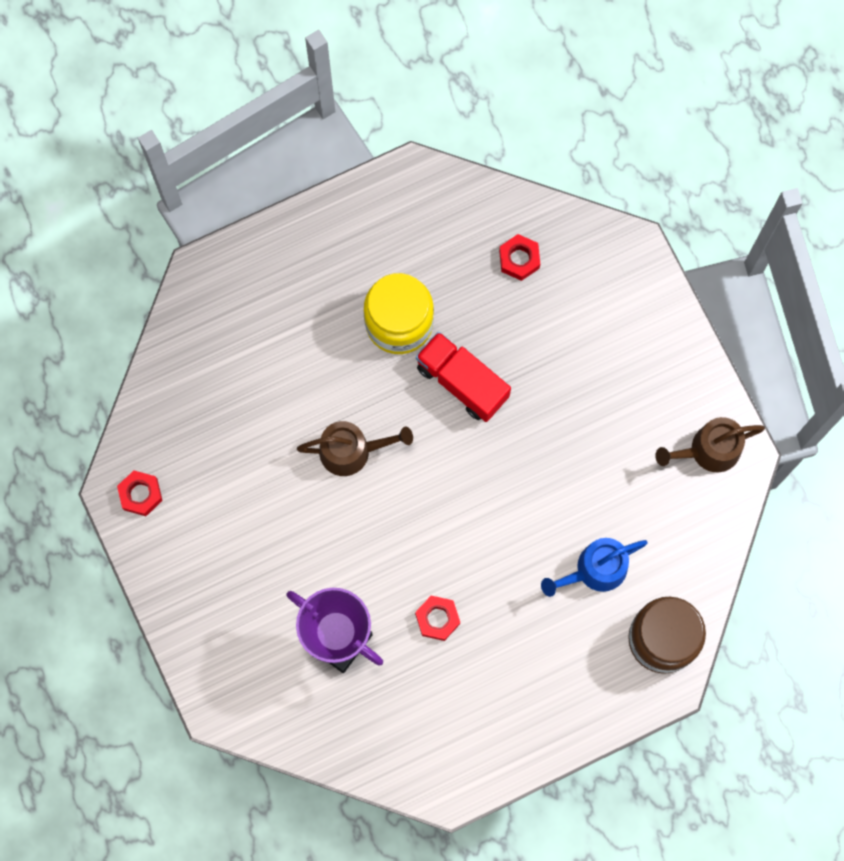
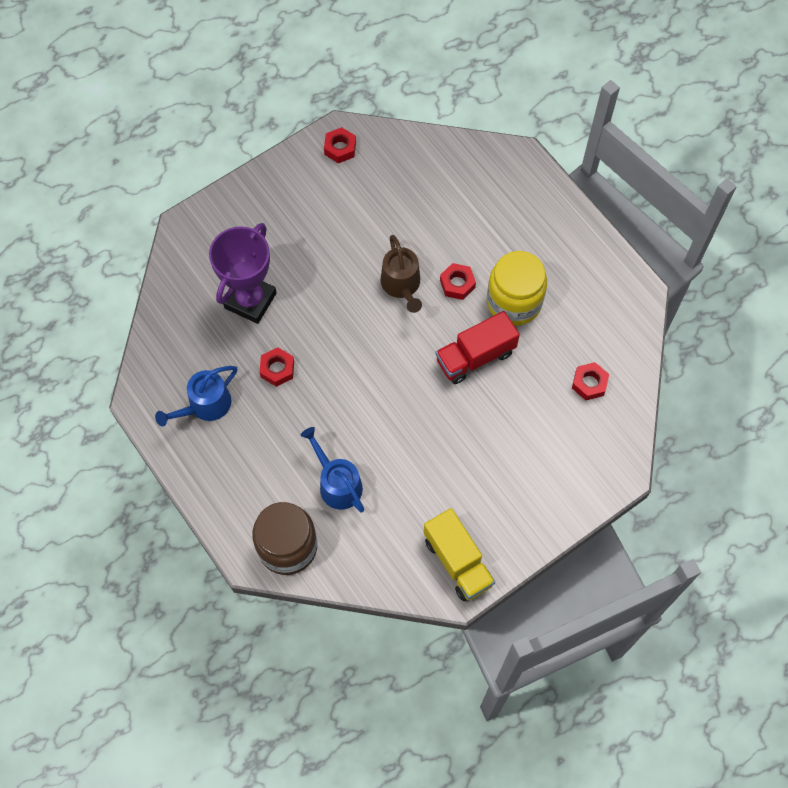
camera: 80 degrees right, 10 degrees down
red truck [416,332,511,422] -> red truck turned 150 degrees counterclockwise [435,311,520,384]
brown watering can [655,417,765,472] -> yellow truck [424,508,495,601]
none -> blue watering can [155,366,237,427]
none -> red nut [440,263,476,300]

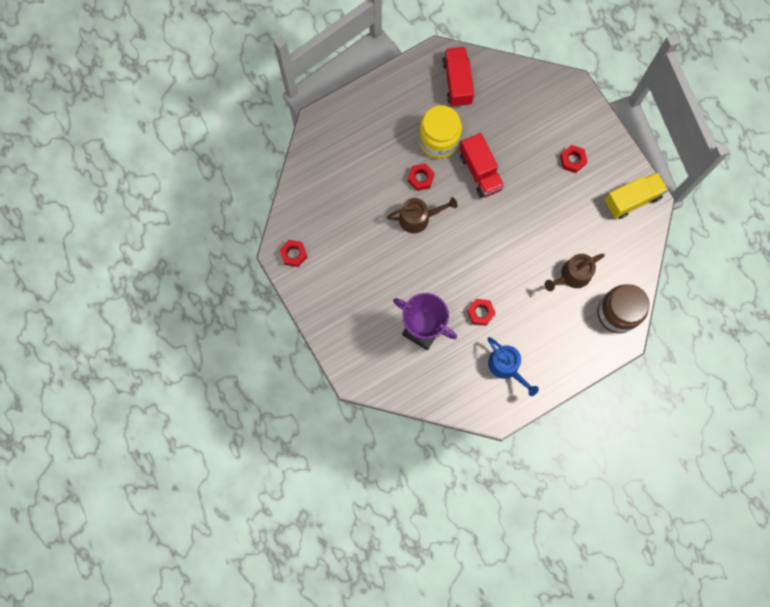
camera: 85 degrees left, 10 degrees up
blue watering can [300,427,364,513] -> brown watering can [545,254,605,291]
red nut [572,362,609,400] -> red nut moved to [560,145,587,173]
none -> red truck [442,47,474,107]

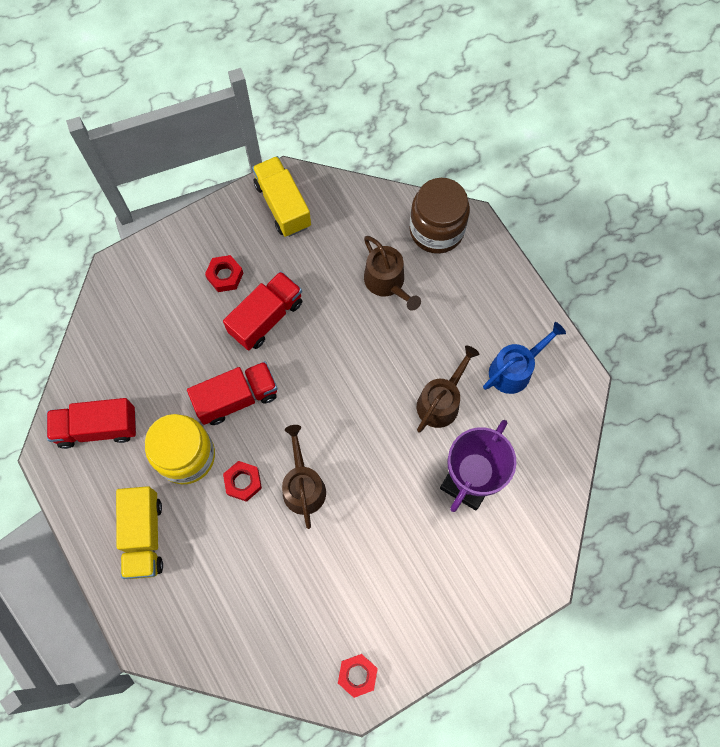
camera: 90 degrees left, 5 degrees down
red nut [467,299,496,326] -> brown watering can [417,346,479,433]
none -> yellow truck [116,486,163,579]
none -> red truck [223,271,302,351]

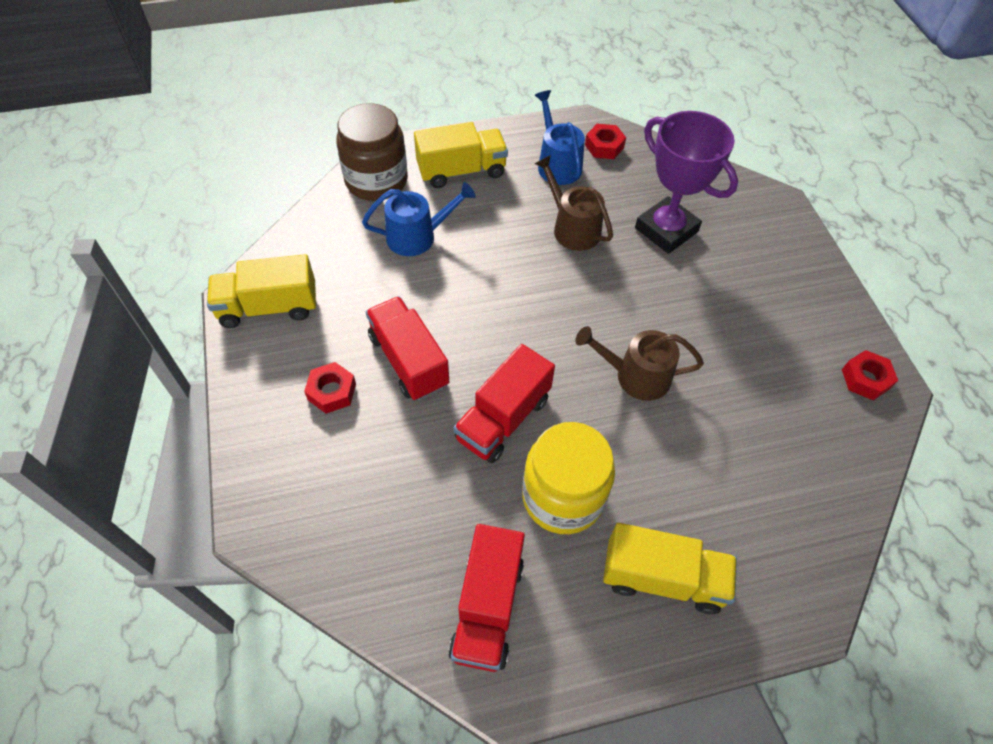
camera: 75 degrees left, 15 degrees down
red truck [187,361,278,425] -> red truck turned 135 degrees counterclockwise [453,344,555,463]
red nut [223,461,262,502] -> red nut moved to [585,124,626,159]
brown watering can [364,236,421,311] -> blue watering can [362,182,476,256]
none -> yellow truck [414,122,508,188]

